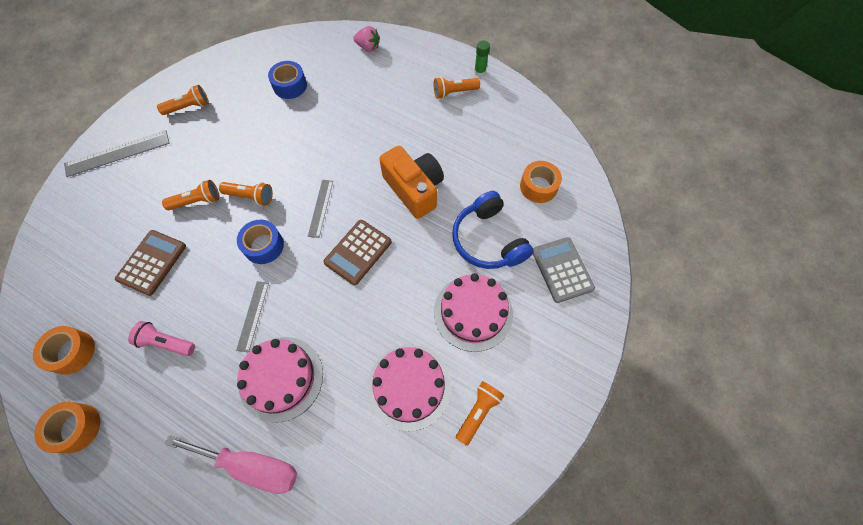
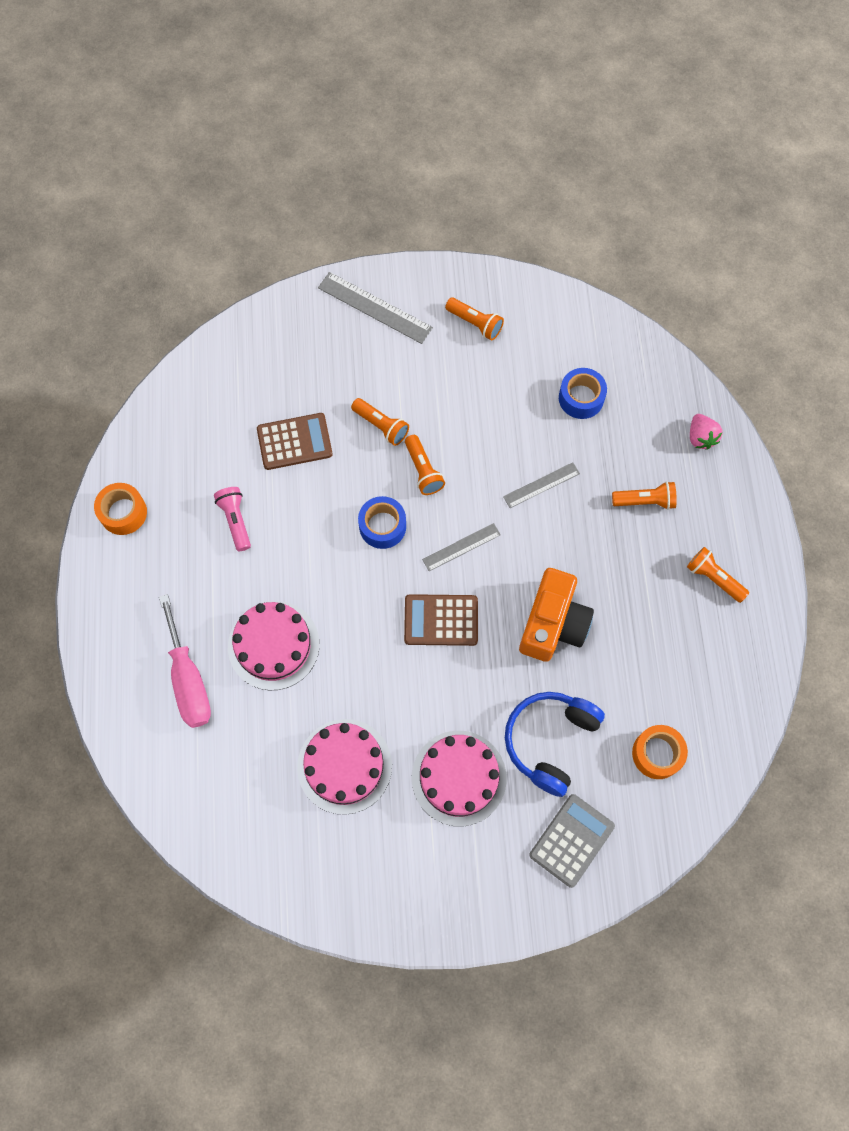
camera: 55 degrees right, 5 degrees up
orange tape [33,326,95,375] -> none
grey ruler [236,281,269,352] -> grey ruler moved to [503,462,580,508]
orange flashlight [456,381,504,446] -> orange flashlight moved to [612,481,677,510]
green glue stick [474,41,490,76] -> none

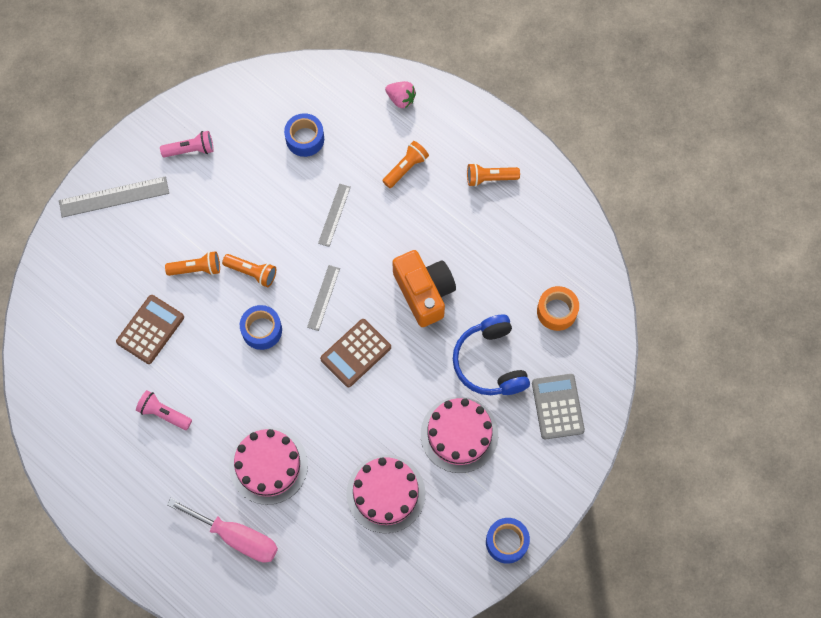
camera: 45 degrees left, 0 degrees up
orange tape [94,483,147,535] -> none
orange flashlight [445,298,504,341] -> pink flashlight [160,131,214,158]
none -> blue tape [486,518,530,564]

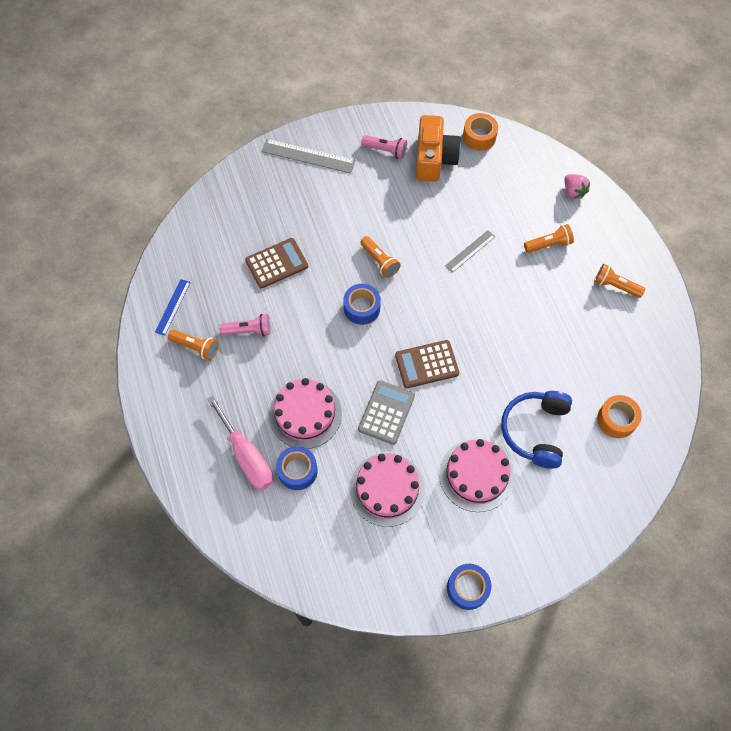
camera: 30 degrees right, 5 degrees down
pink flashlight [136,390,192,430] -> pink flashlight turned 120 degrees clockwise [220,314,271,336]
orange flashlight [165,251,220,276] -> orange flashlight moved to [168,330,218,360]
blue tape [284,113,324,157] -> blue tape moved to [276,446,318,490]
grey ruler [307,265,340,331] -> none
orange camera [392,250,456,327] -> orange camera moved to [416,115,461,182]
grey calculator [532,374,585,440] -> grey calculator moved to [358,380,415,445]
none -> blue ruler [155,279,191,336]
none -> orange tape [463,113,498,151]

